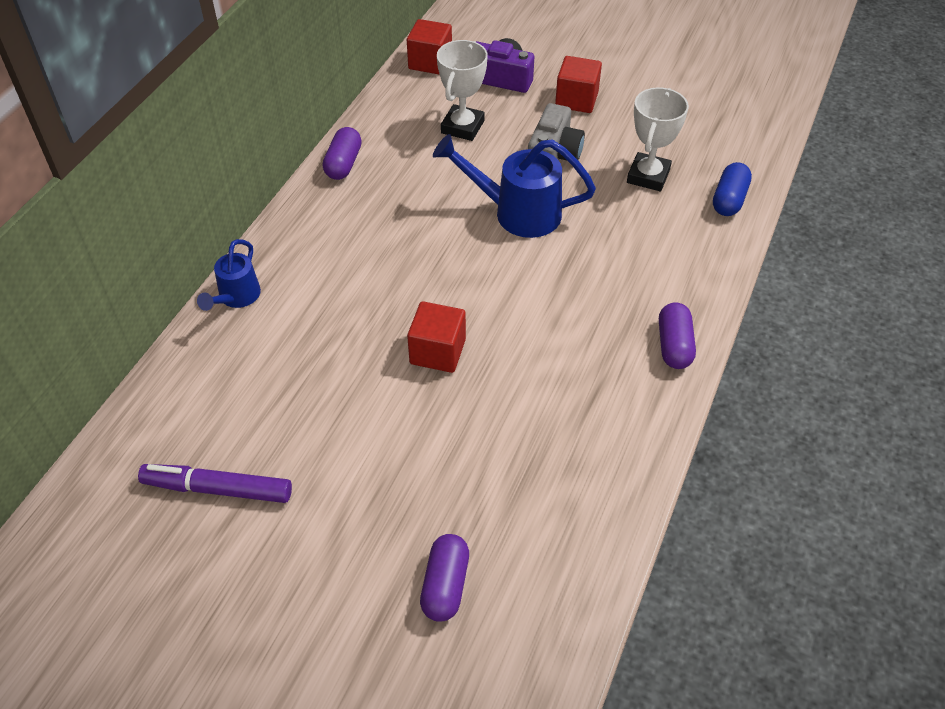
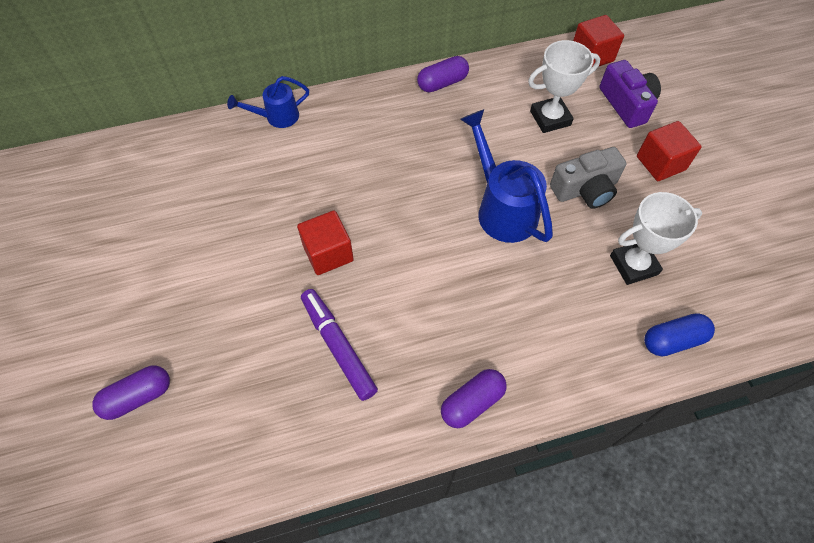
camera: 50 degrees right, 10 degrees up
purple marker [138,464,292,503] -> purple marker moved to [301,289,378,401]

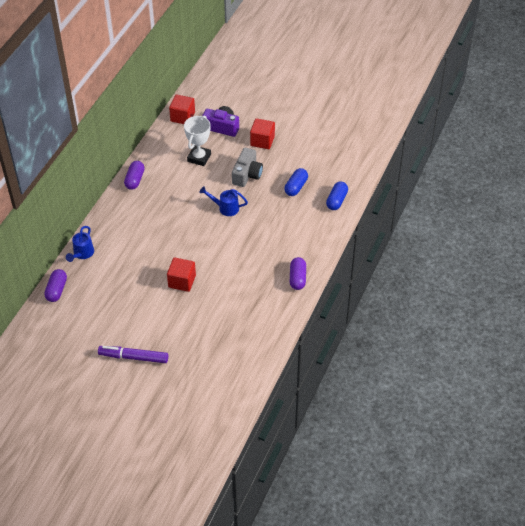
camera: 50 degrees left, 10 degrees down
purple capsule [92,366,170,420] -> purple capsule moved to [44,269,67,302]
purple marker [301,289,378,401] -> purple marker moved to [98,346,168,363]
blue watering can [460,109,553,243] -> blue watering can [199,186,248,216], size x0.59
white trophy [610,192,702,285] -> blue capsule [284,168,308,196]

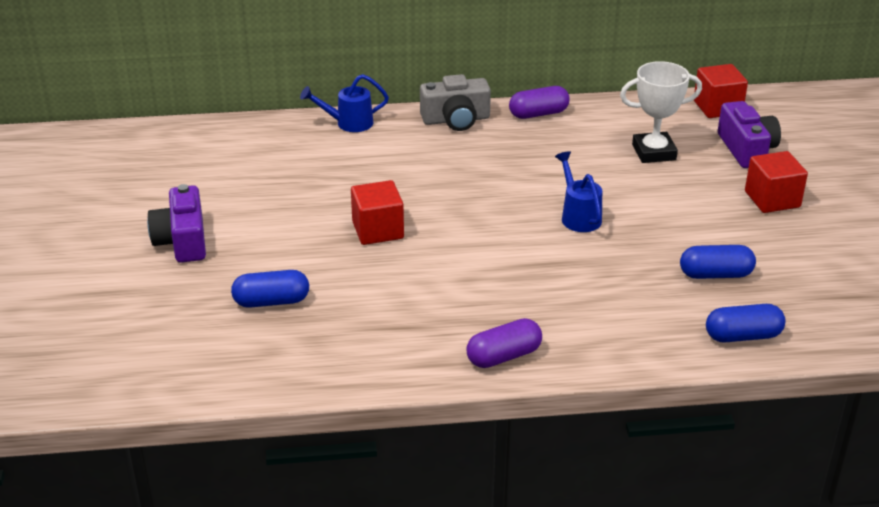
camera: 60 degrees right, 15 degrees down
purple capsule [44,269,67,302] -> none
purple marker [98,346,168,363] -> purple camera [147,184,206,263]
grey camera [232,148,263,187] -> grey camera moved to [420,74,491,131]
none -> blue capsule [231,270,309,308]

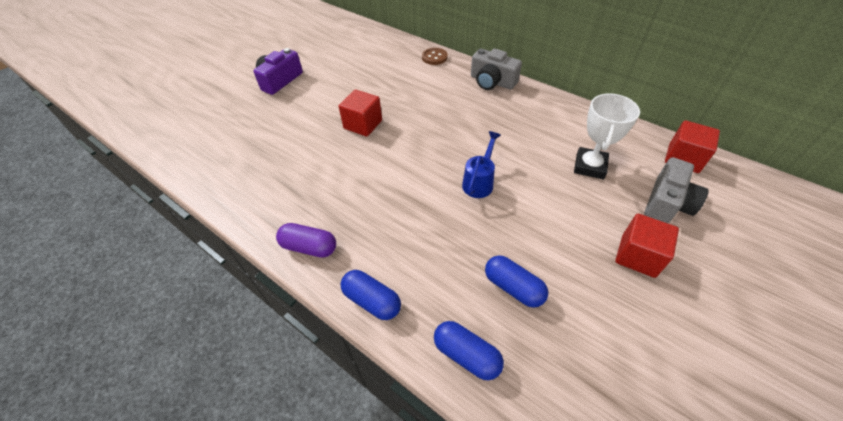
camera: 45 degrees right, 15 degrees up
blue capsule [231,270,309,308] -> blue capsule moved to [341,270,401,320]
blue watering can [300,74,389,132] -> brown button [422,48,448,65]
purple capsule [509,86,570,119] -> none
white trophy [620,61,702,163] -> white trophy turned 75 degrees clockwise [574,94,640,179]
purple camera [718,101,781,168] -> grey camera [644,157,709,224]

